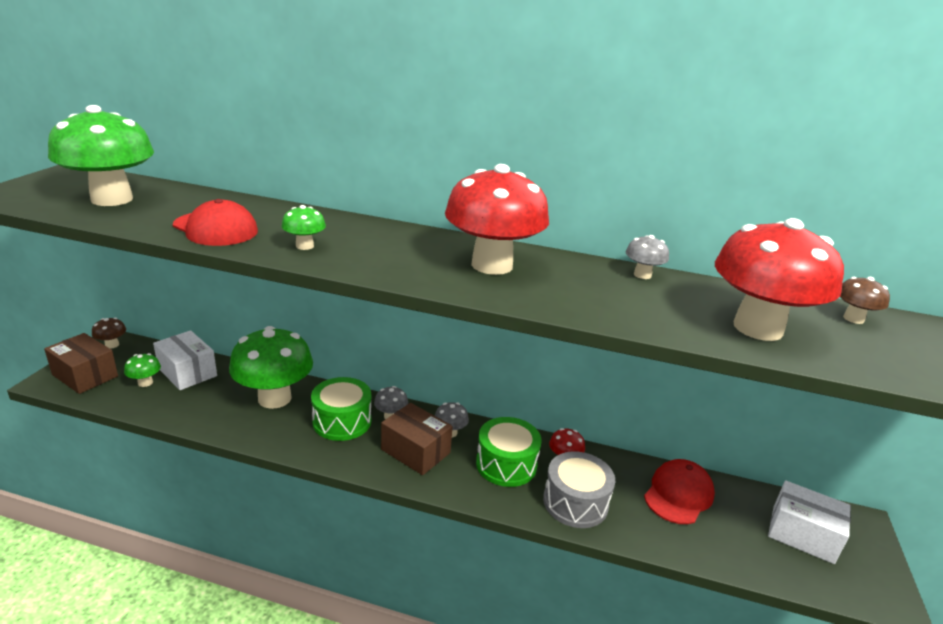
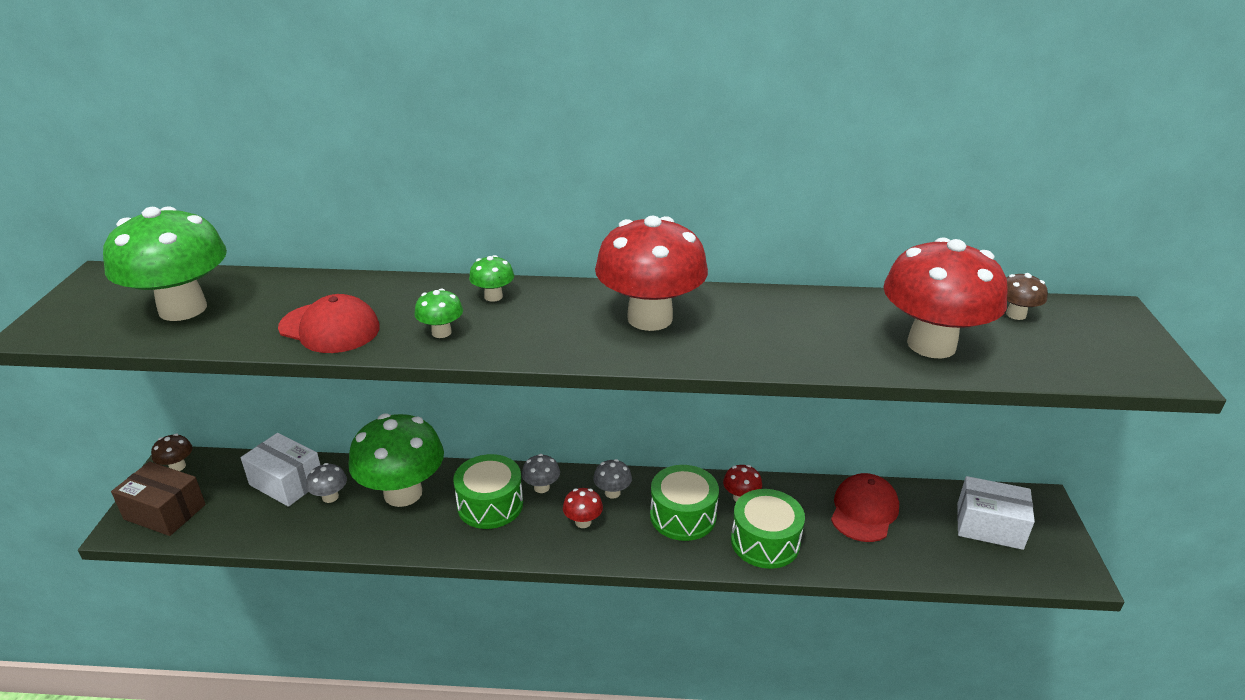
camera: 10 degrees left, 5 degrees up
green mushroom [124,353,161,387] -> green mushroom moved to [469,255,514,302]
brown box [381,403,453,475] -> red mushroom [563,488,603,528]
grey drum [543,451,615,528] -> green drum [731,489,805,569]
grey mushroom [626,235,669,279] -> grey mushroom moved to [306,463,347,503]

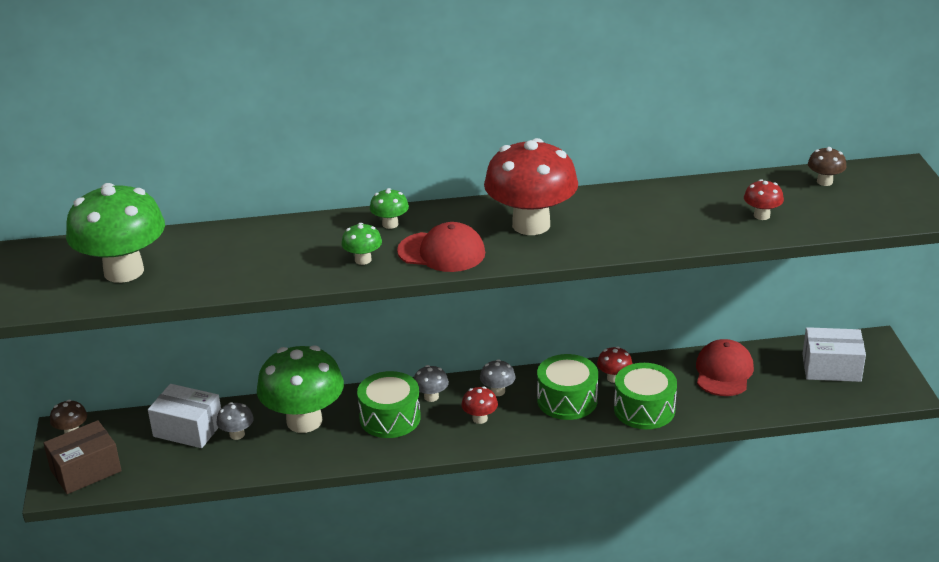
camera: 10 degrees left, 0 degrees up
brown box [111,462,206,536] -> brown box turned 45 degrees counterclockwise [43,420,122,494]
red cap [278,294,380,353] -> red cap moved to [397,222,485,272]
red mushroom [883,237,1008,359] -> red mushroom [744,179,784,220], size x0.42

